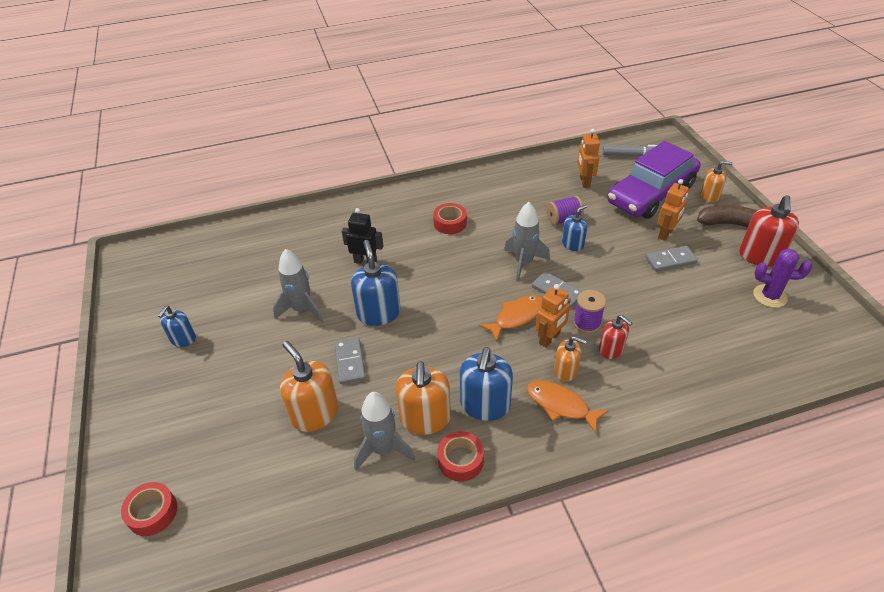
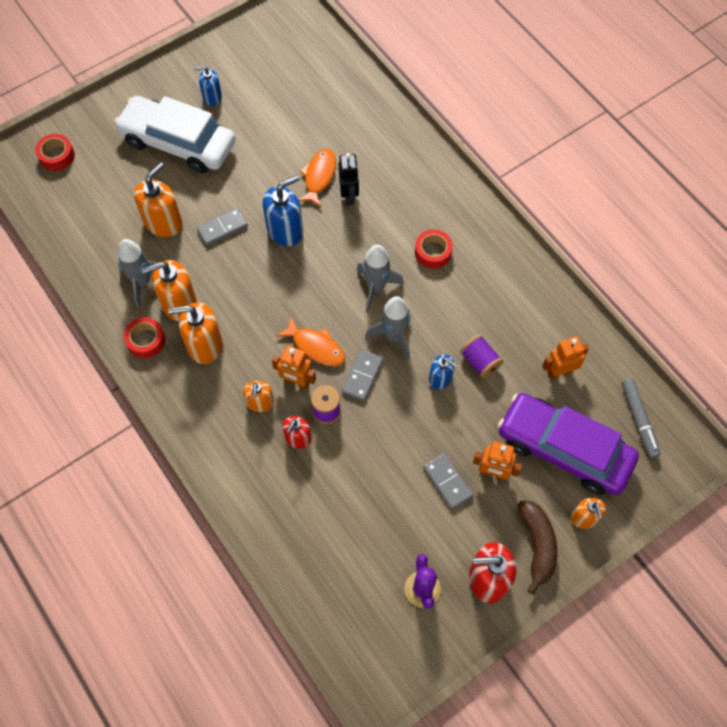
camera: 70 degrees right, 20 degrees up
grey rocket [273,249,323,323] -> grey rocket moved to [357,245,404,312]
blue soap dispenser [460,347,513,421] -> orange soap dispenser [168,302,223,364]
orange fish [527,380,608,434] -> orange fish moved to [299,149,336,207]
none -> white car [114,96,235,173]

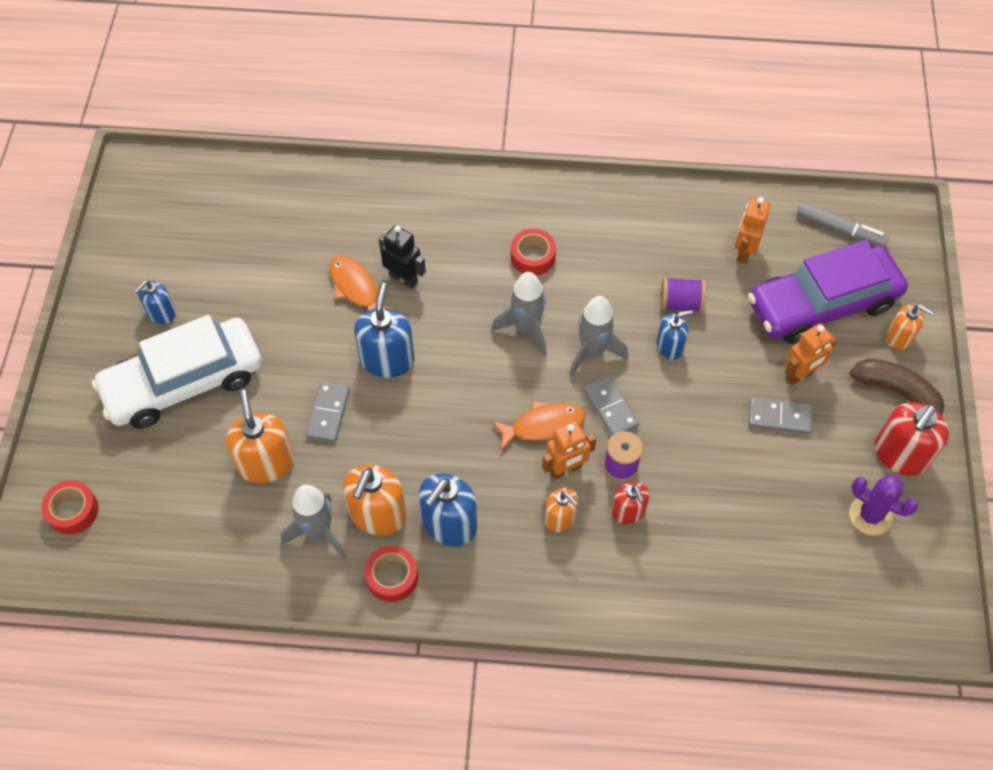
camera: 50 degrees left, 5 degrees down
orange soap dispenser [168,302,223,364] -> blue soap dispenser [419,473,477,546]

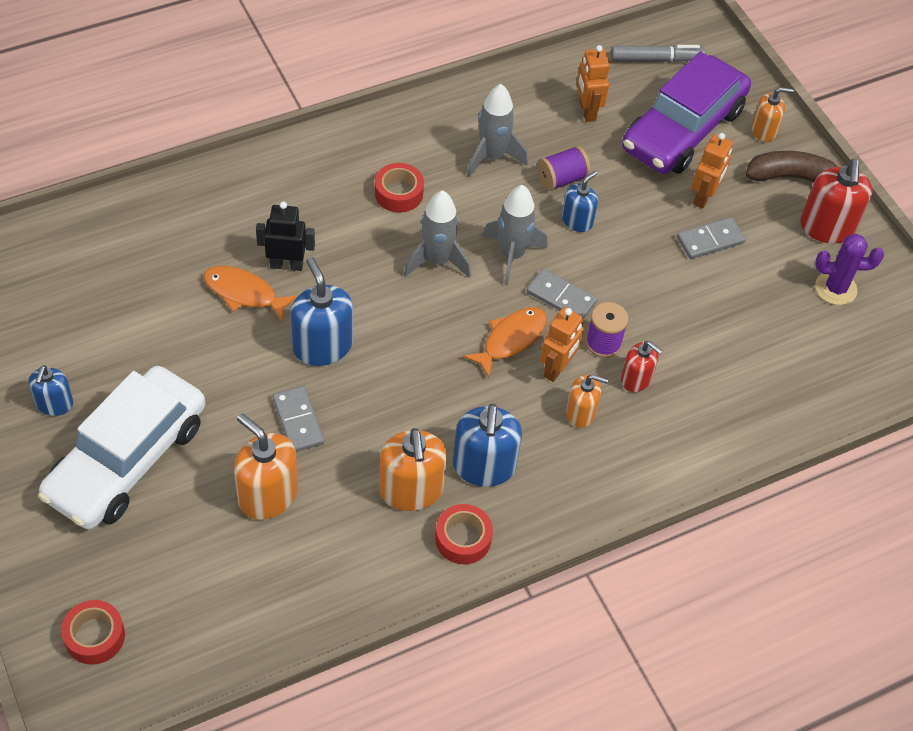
camera: 35 degrees left, 5 degrees down
grey rocket [281,485,347,559] -> grey rocket moved to [467,84,528,177]

